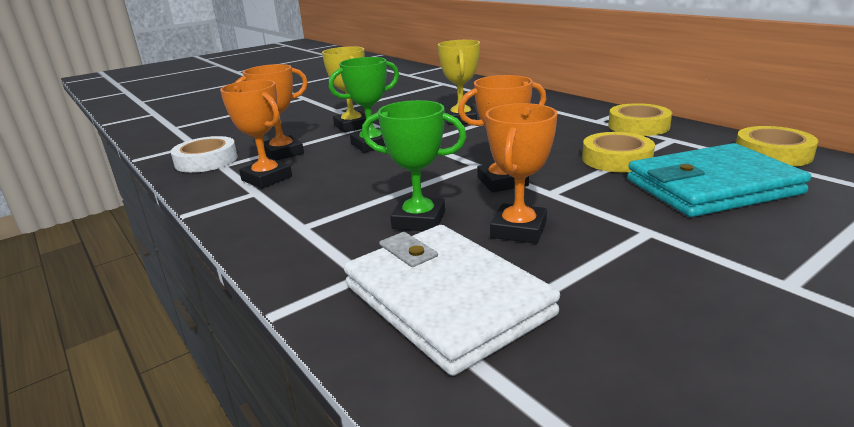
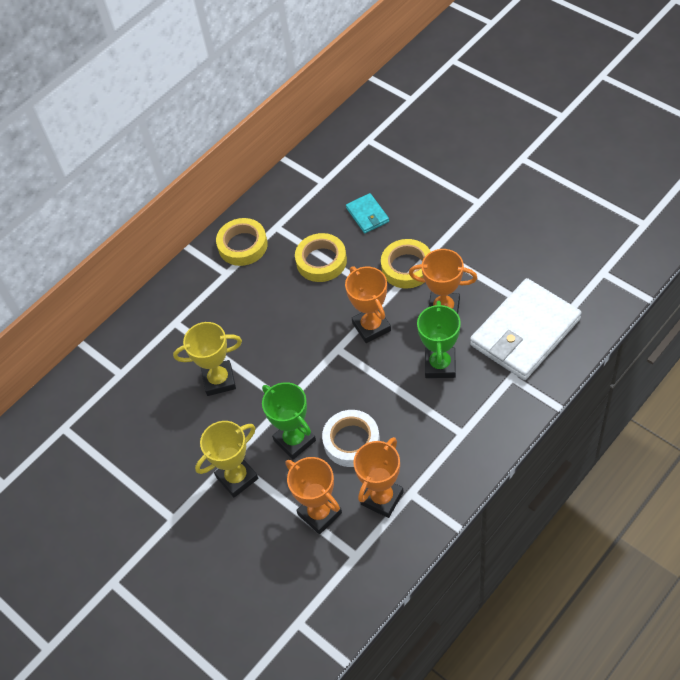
camera: 95 degrees left, 30 degrees up
white tape [171,136,238,173] -> white tape moved to [322,410,380,467]
turquoise wallet [627,143,811,217] -> turquoise wallet [346,193,389,233], size x0.46
yellow tape [736,126,818,167] -> yellow tape moved to [381,239,431,289]

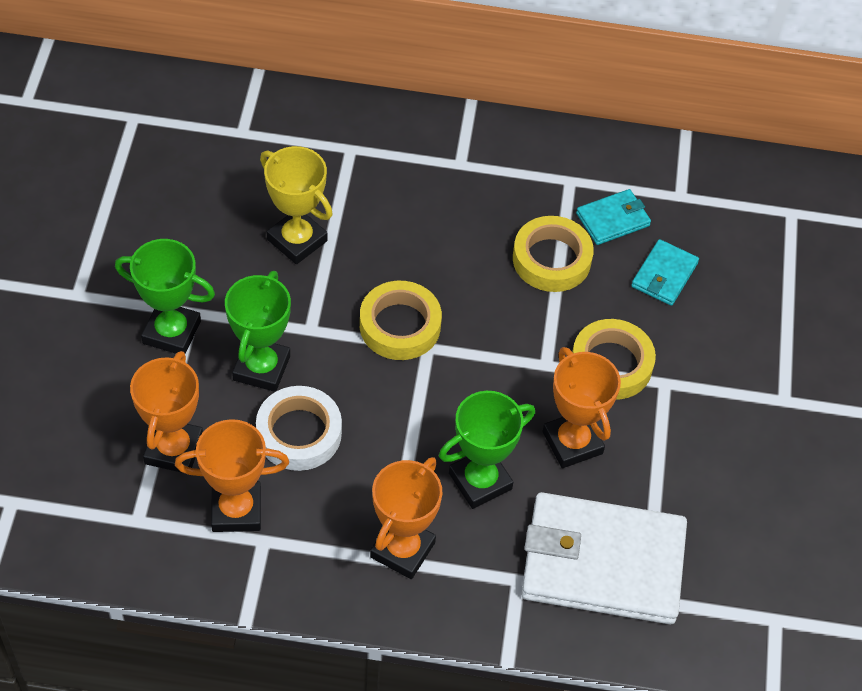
camera: 45 degrees right, 0 degrees up
yellow trophy [195,421,258,498] -> green trophy [115,239,215,354]
yellow tape [216,218,268,266] -> yellow tape moved to [360,281,442,360]
orange trophy [345,266,391,343] -> orange trophy moved to [370,457,442,579]
none -> turquoise wallet [576,189,651,245]

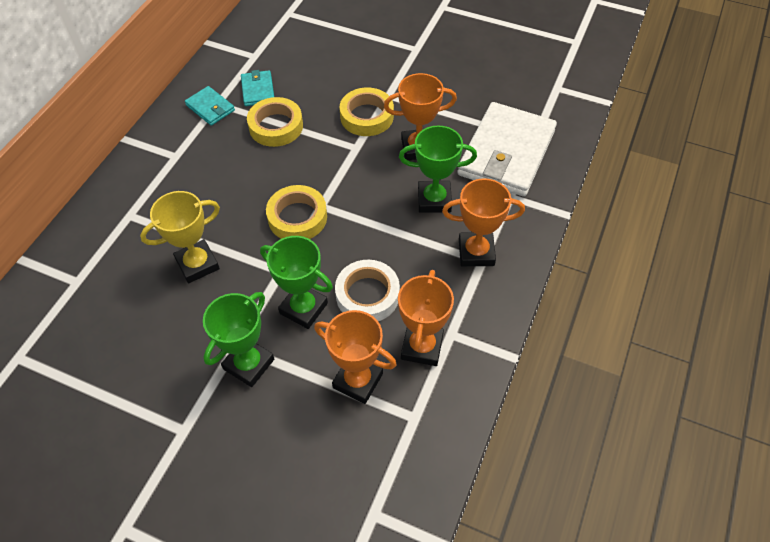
camera: 70 degrees left, 0 degrees up
orange trophy [370,457,442,579] -> orange trophy turned 45 degrees counterclockwise [442,178,525,266]
green trophy [439,391,535,509] -> green trophy turned 75 degrees counterclockwise [399,126,477,213]
turquoise wallet [631,239,699,306] -> turquoise wallet moved to [185,86,235,126]

